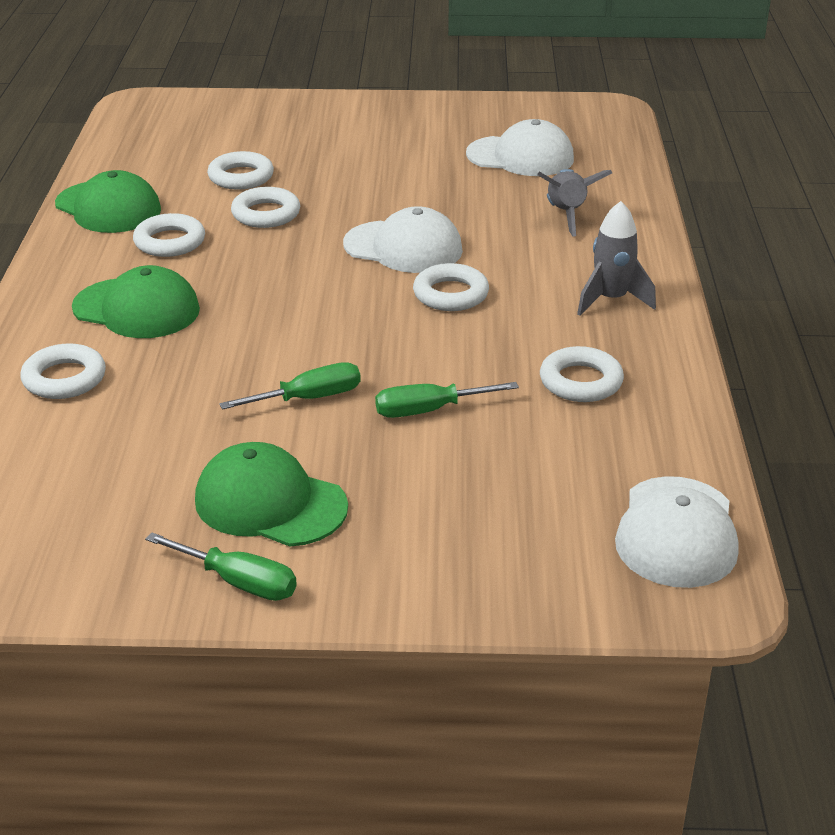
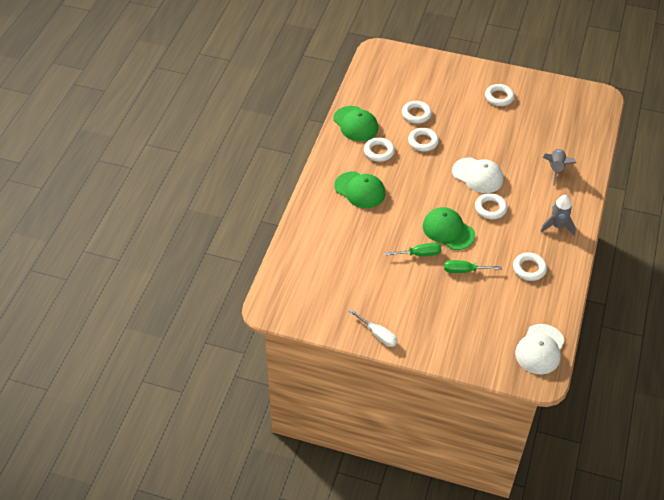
camera: 15 degrees right, 15 degrees up
white ring [20,343,106,399] -> white ring moved to [485,84,514,106]
green screwdriver [145,532,297,601] -> white screwdriver [349,309,398,347]
green cap [195,442,348,547] -> green cap moved to [423,207,475,250]
white cap [466,119,574,176] -> none

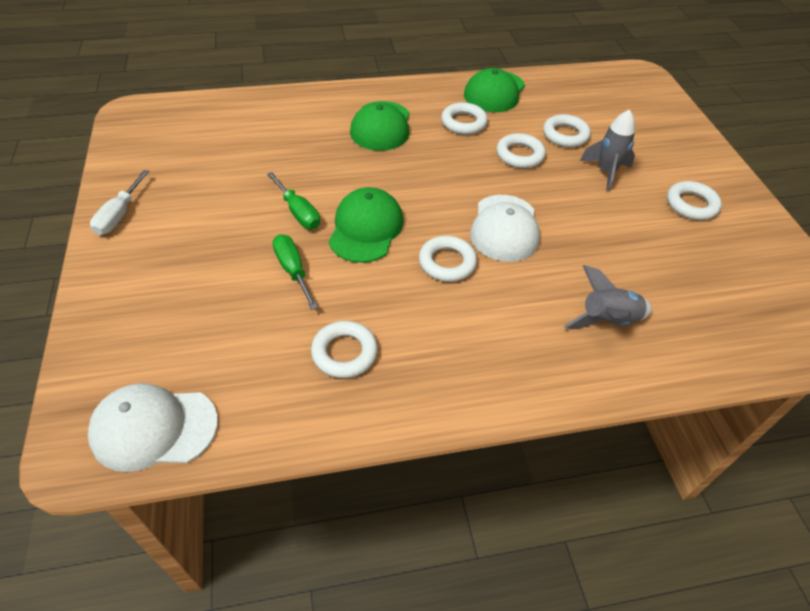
camera: 60 degrees right, 0 degrees up
grey rocket [540,195,576,236] -> grey rocket moved to [580,109,635,192]

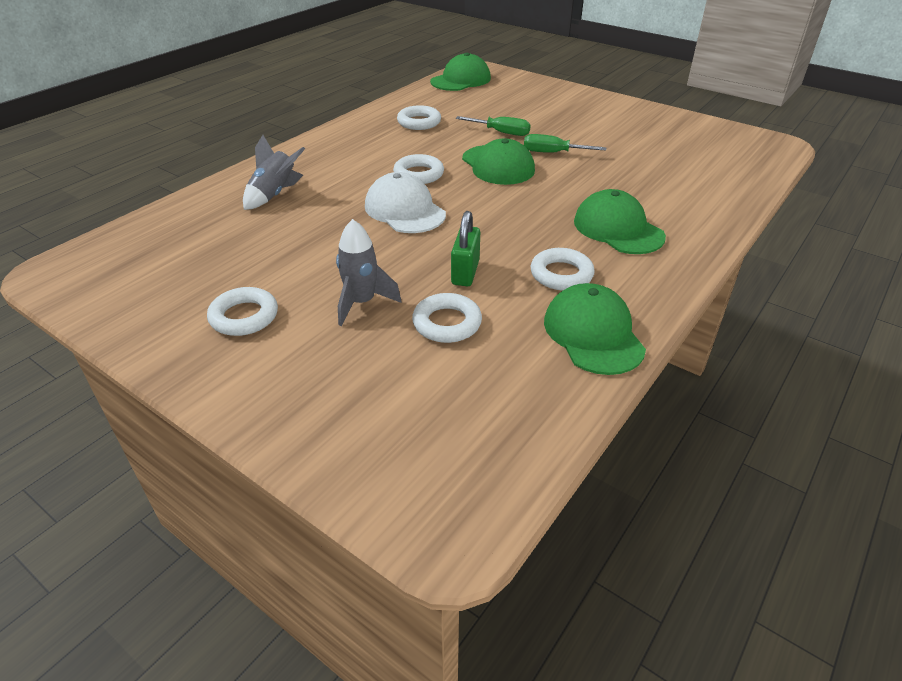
camera: 140 degrees right, 10 degrees down
white cap [88,383,218,472] -> green cap [430,53,491,91]
white screwdriver [90,170,149,235] -> none
white ring [497,133,546,168] -> green padlock [451,211,480,286]

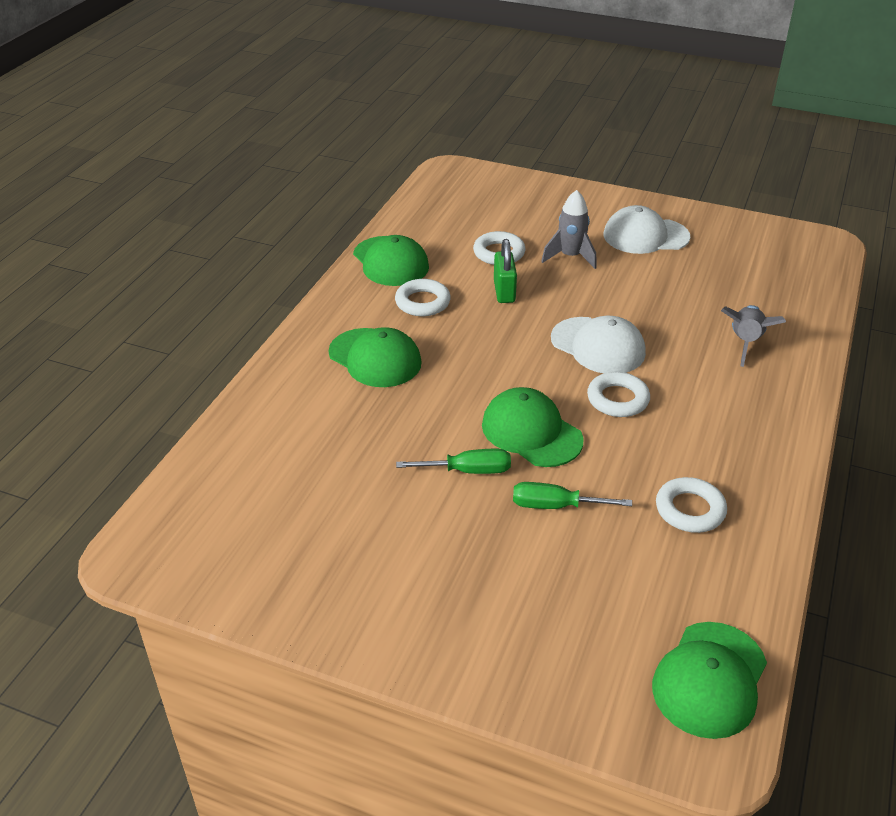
camera: 165 degrees right, 0 degrees up
white ring [207,287,278,336] -> white cap [604,205,691,254]

